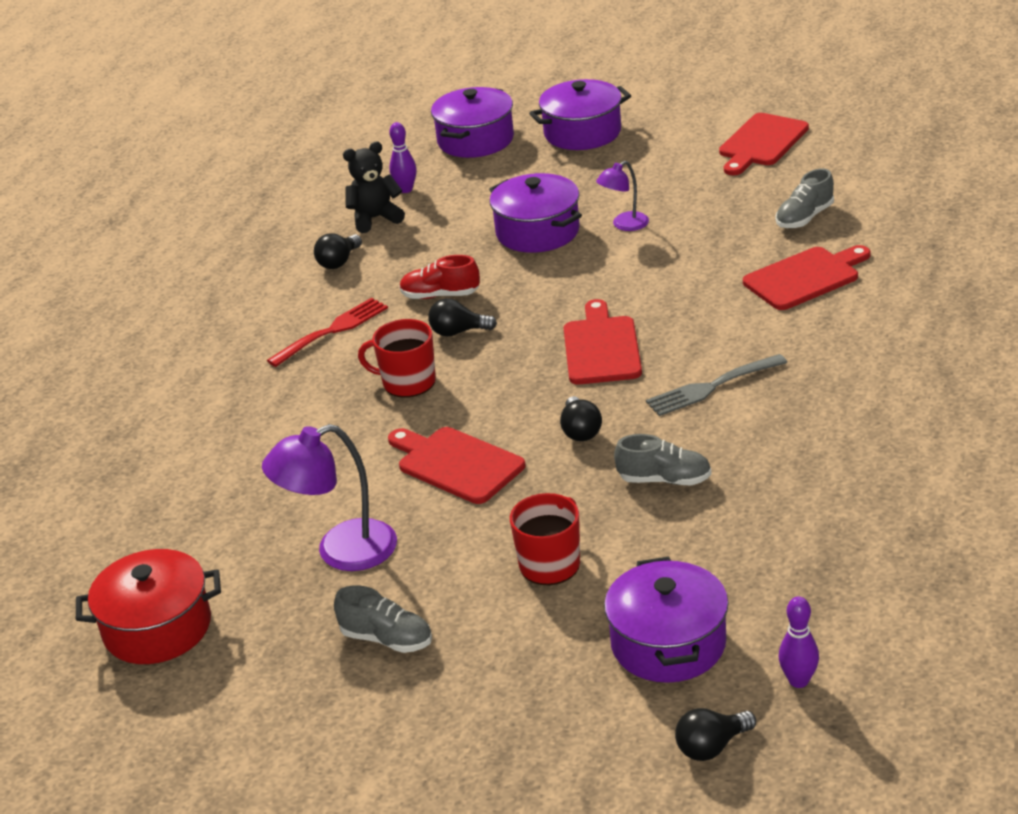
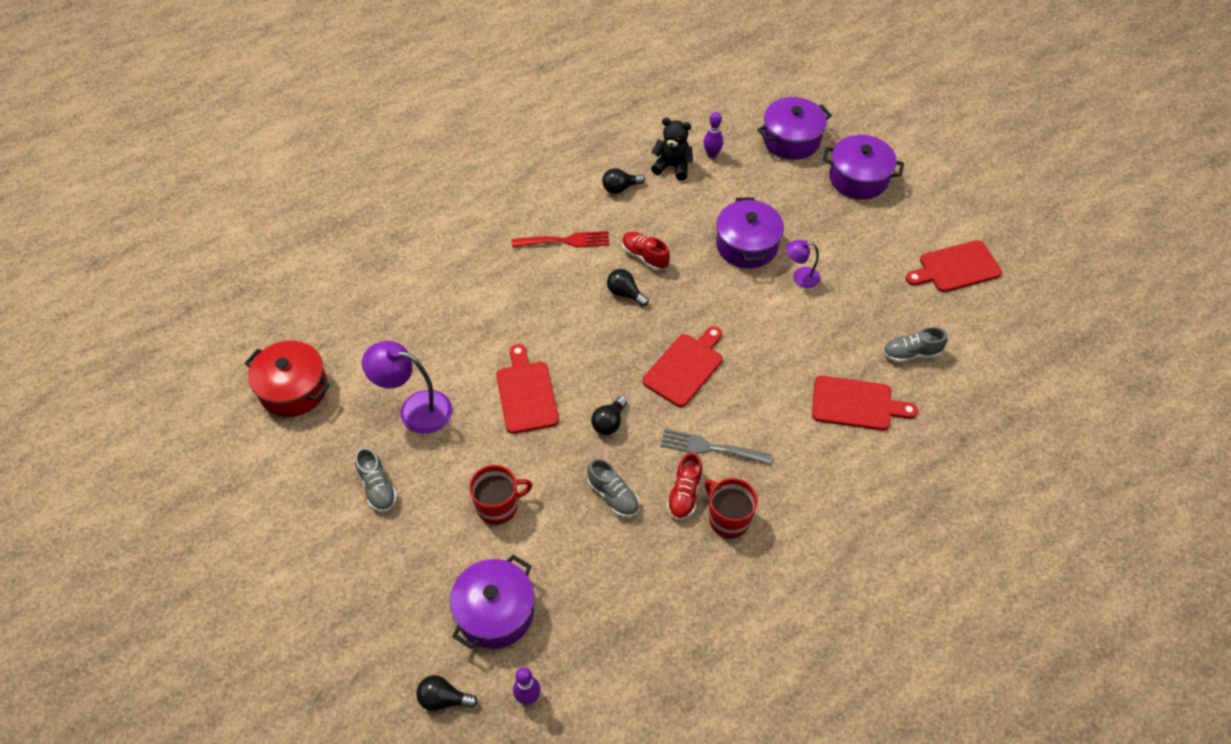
camera: 35 degrees right, 20 degrees up
red mug [358,319,436,398] -> red mug moved to [705,478,758,538]
none -> red shoe [666,452,703,520]

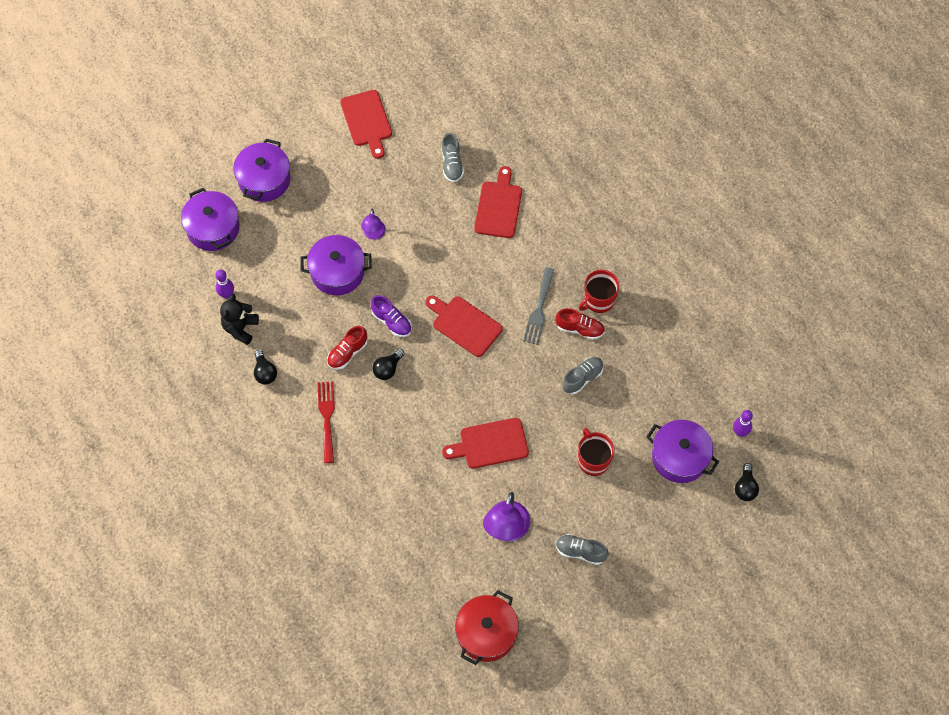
camera: 90 degrees left, 10 degrees up
grey shoe [355,447,397,512] -> grey shoe turned 135 degrees counterclockwise [556,534,608,565]
black light bulb [591,396,627,435] -> none
none -> purple shoe [371,295,412,337]

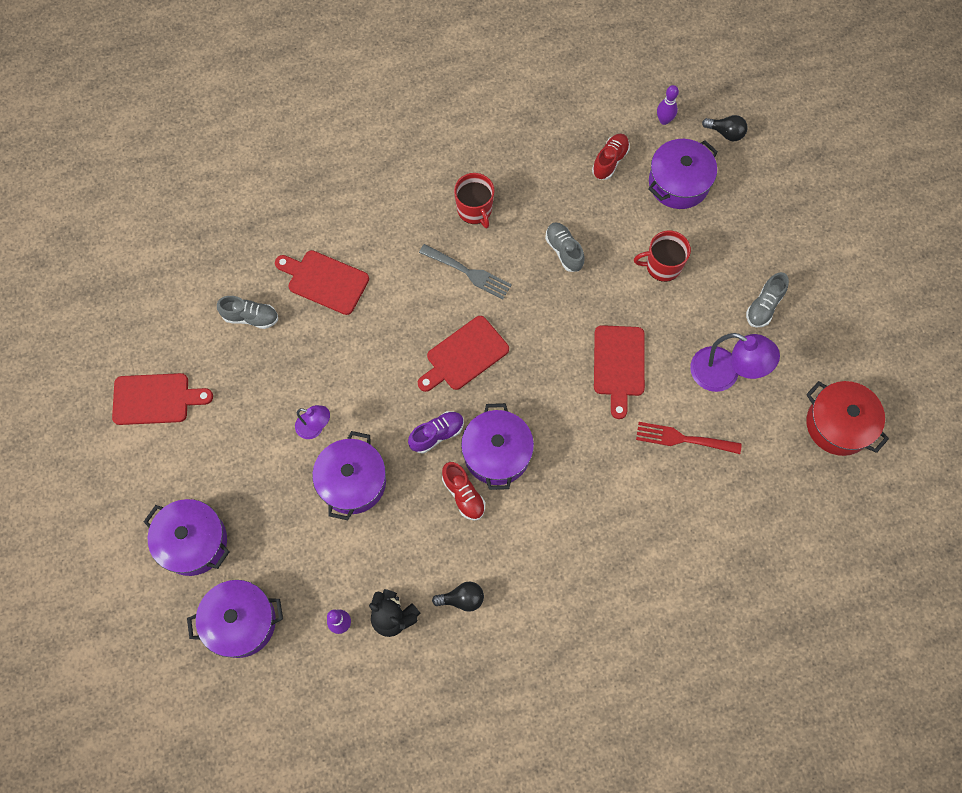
camera: 75 degrees left, 5 degrees up
red fork [318,381,335,463] -> red fork moved to [636,422,742,454]
black light bulb [372,349,405,380] -> purple pot [461,403,534,490]
red shoe [556,308,605,340] -> red shoe moved to [592,134,630,180]

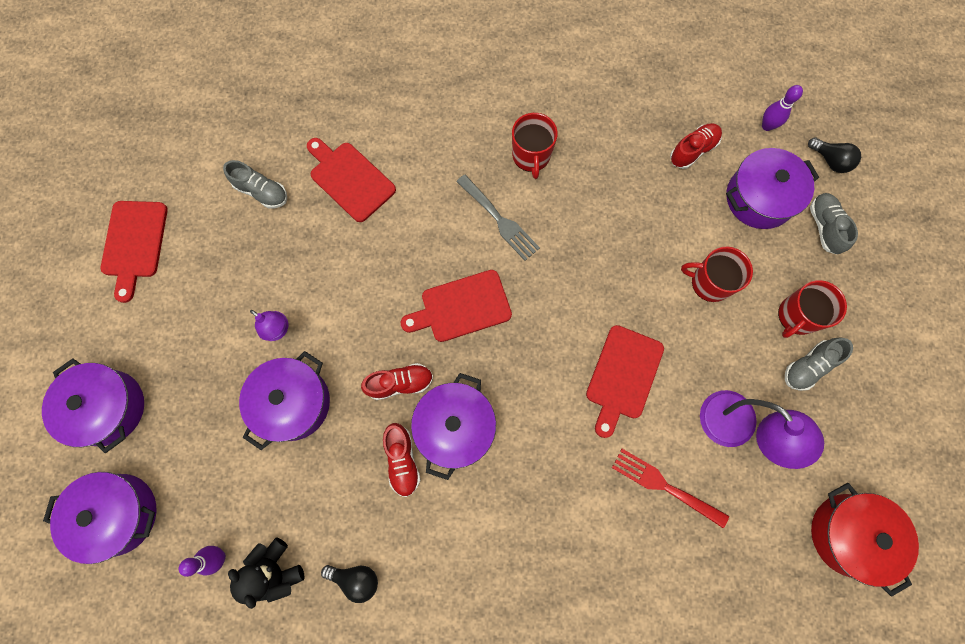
camera: 20 degrees right, 5 degrees up
red cutting board [112,373,213,425] -> red cutting board turned 75 degrees clockwise [101,201,168,303]
purple shoe [408,411,464,454] -> red shoe [361,363,433,400]
grey shoe [545,222,585,272] -> grey shoe moved to [810,193,858,254]
none -> red mug [778,280,847,338]

